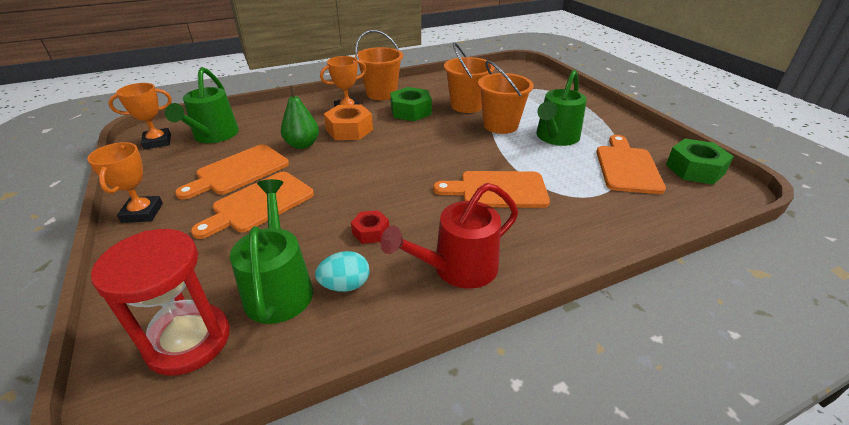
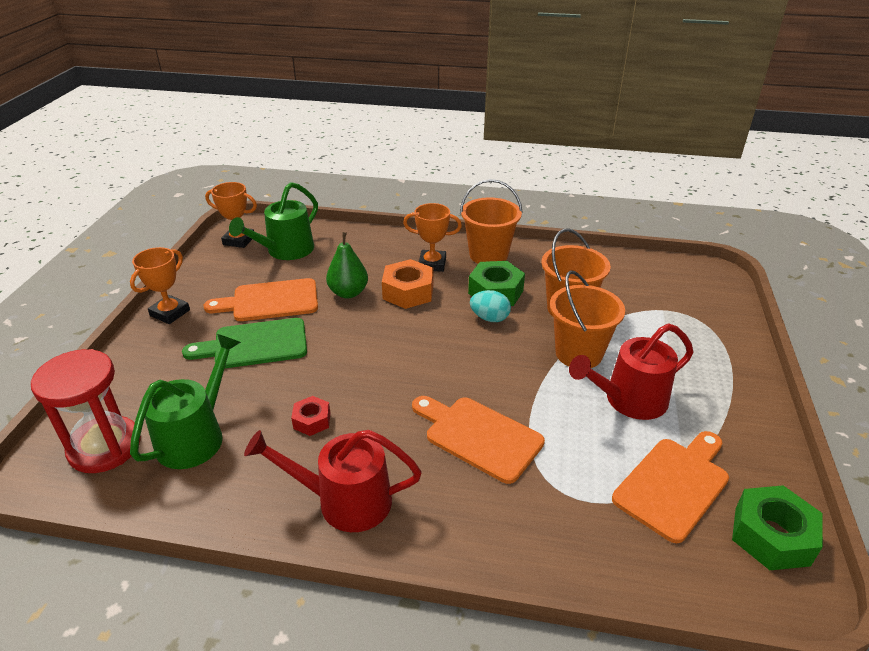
camera: 35 degrees right, 0 degrees up
orange cutting board [191,172,314,239] -> green cutting board [182,318,307,368]
turquoise egg [315,251,369,292] -> turquoise egg moved to [470,290,511,322]
green watering can [536,70,587,146] -> red watering can [569,323,694,420]

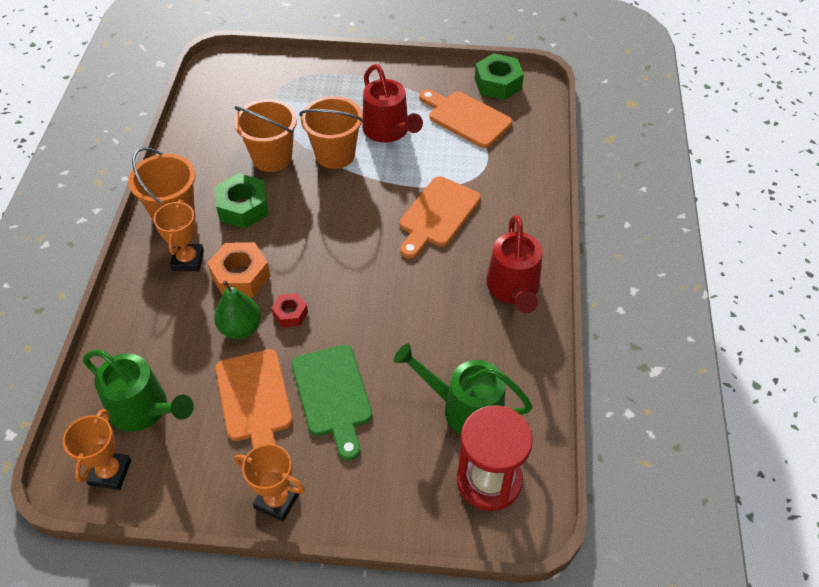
camera: 95 degrees left, 15 degrees up
red nut [291,396,331,436] -> red nut moved to [271,293,308,328]
turquoise egg [470,290,511,322] -> none

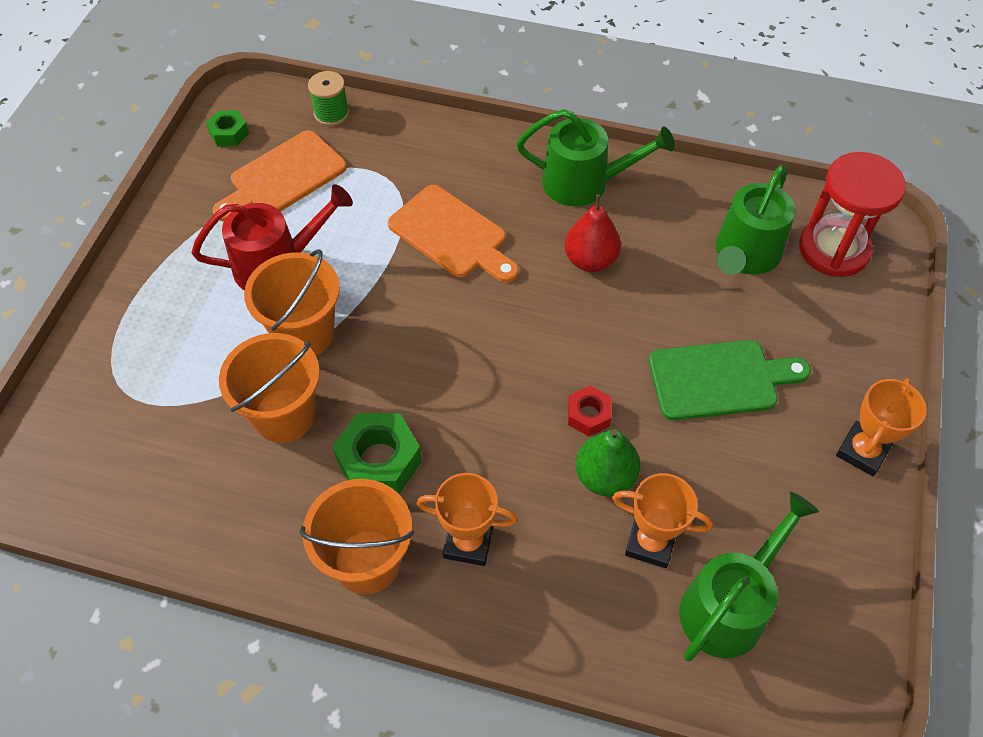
camera: 80 degrees left, 5 degrees up
orange trophy [63,409,131,490] -> orange trophy moved to [612,473,713,568]
orange nut [207,242,270,297] -> none
orange cutting board [216,349,293,448] -> none
green nut [475,53,524,100] -> green nut [206,110,249,147], size x0.58
red watering can [486,215,543,313] -> green watering can [516,109,675,206]
none -> green spool [308,71,349,126]
none -> red pear [564,194,621,272]

